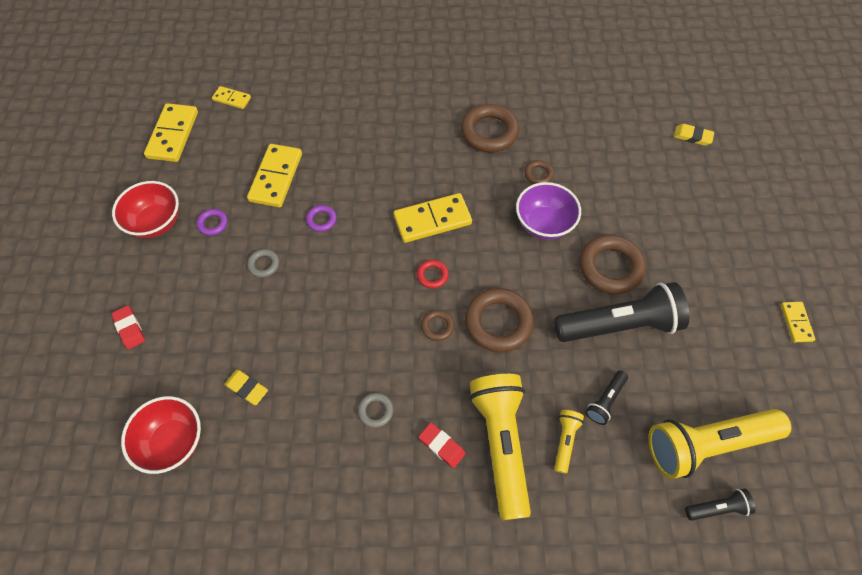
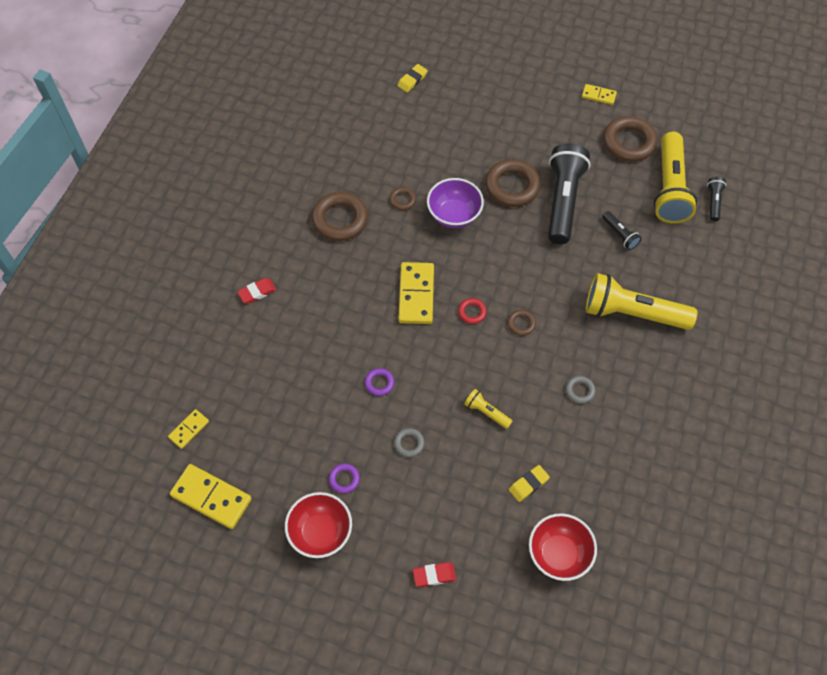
camera: 70 degrees left, 0 degrees up
yellow domino [247,144,302,207] -> none
red eraser [419,423,466,468] -> red eraser moved to [237,278,276,304]
brown ring [465,288,534,352] -> brown ring moved to [603,116,657,162]
yellow flashlight [554,410,584,474] -> yellow flashlight moved to [464,389,512,429]

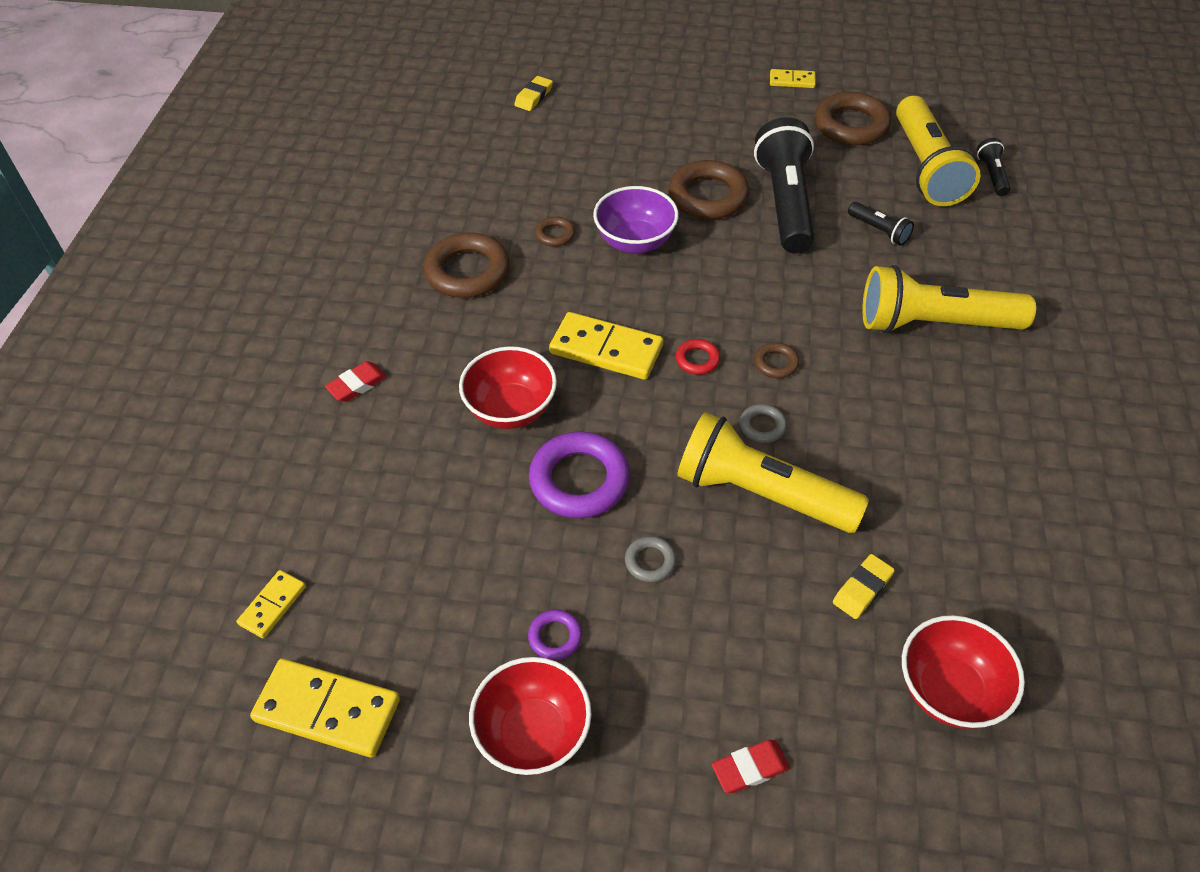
camera: 10 degrees left, 10 degrees down
purple ring [365,368,394,396] -> purple ring [529,431,630,519], size x2.07
yellow domino [398,262,434,324] -> yellow domino turned 60 degrees counterclockwise [549,312,663,380]
yellow flashlight [464,389,512,429] -> yellow flashlight [677,412,869,533], size x2.23
grey ring [566,376,595,404] -> grey ring moved to [740,404,787,443]
none -> red bowl [459,346,557,429]

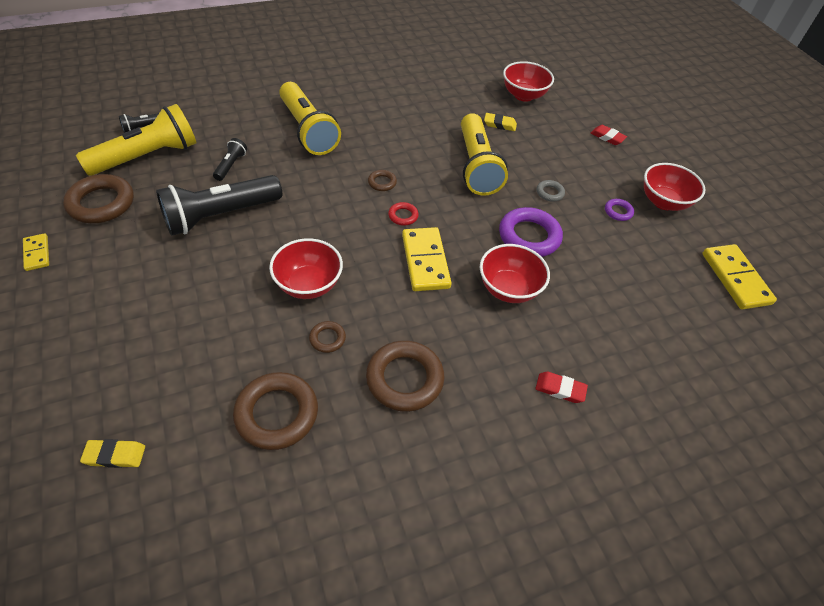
camera: 125 degrees left, 0 degrees up
yellow domino [237,570,306,638] -> none
purple bowl [593,186,679,254] -> red bowl [269,238,343,299]
brown ring [668,160,749,219] -> brown ring moved to [233,372,318,450]
grey ring [740,404,787,443] -> none

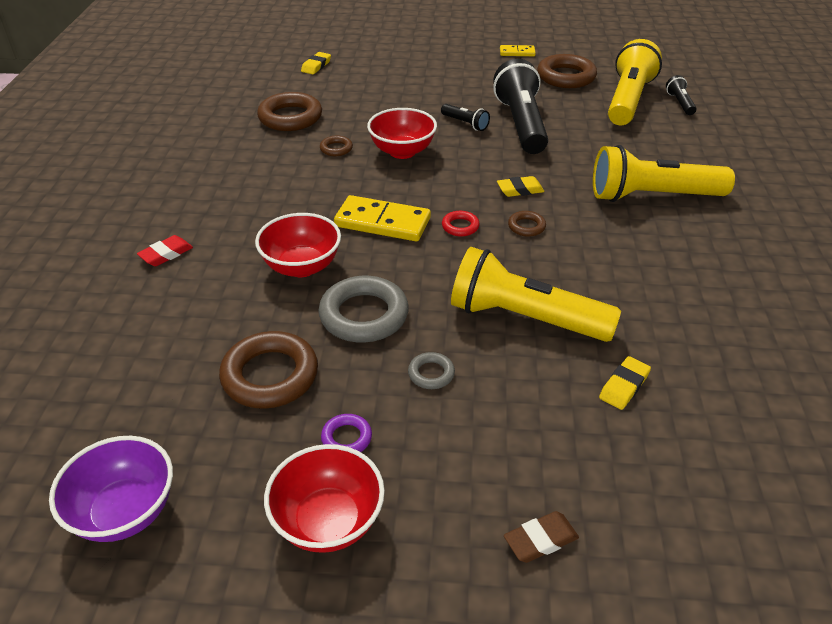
camera: 120 degrees right, 10 degrees down
yellow flashlight [76,104,197,176] -> yellow flashlight turned 150 degrees counterclockwise [608,39,662,125]
black flashlight [213,138,247,181] -> black flashlight moved to [441,104,490,131]
brown ring [366,340,445,412] -> brown ring moved to [219,331,318,409]
purple ring [499,207,563,257] -> grey ring [318,276,409,342]
red bowl [503,61,554,102] -> none
red eraser [591,125,627,145] -> brown eraser [504,511,579,563]
yellow domino [702,244,777,309] -> purple bowl [49,436,173,542]
none -> yellow eraser [497,176,544,197]

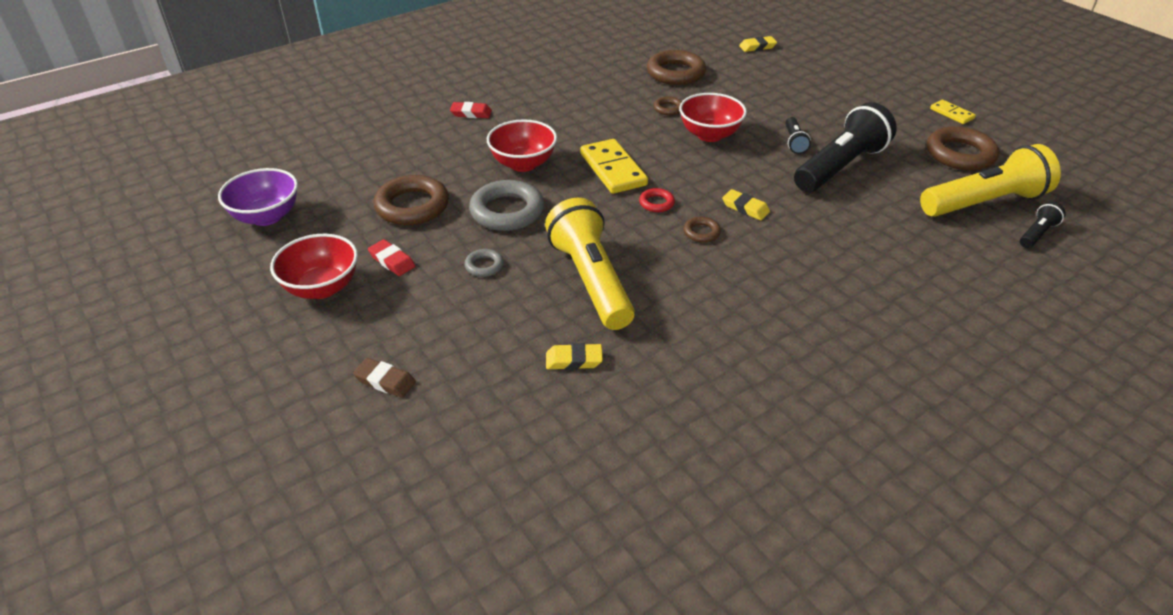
camera: 50 degrees right, 0 degrees up
purple ring [321,414,372,452] -> red eraser [368,239,415,276]
yellow flashlight [593,145,735,202] -> none

